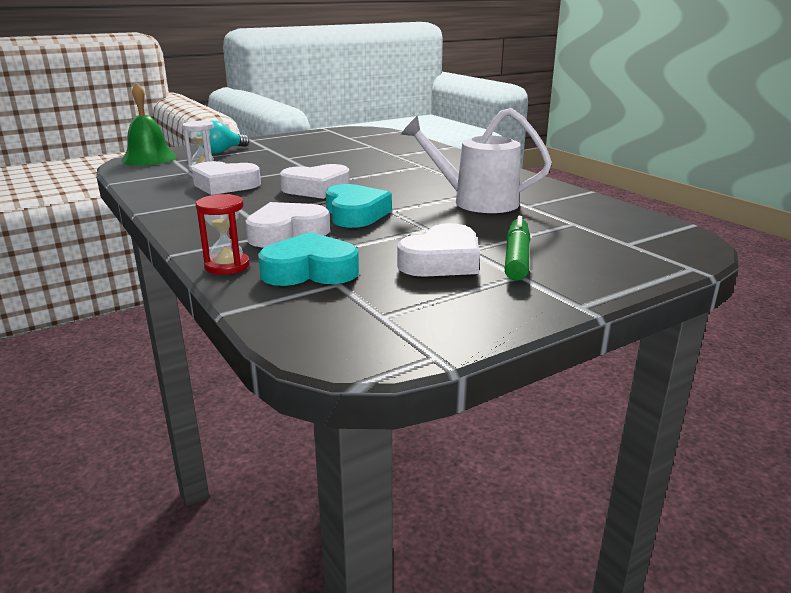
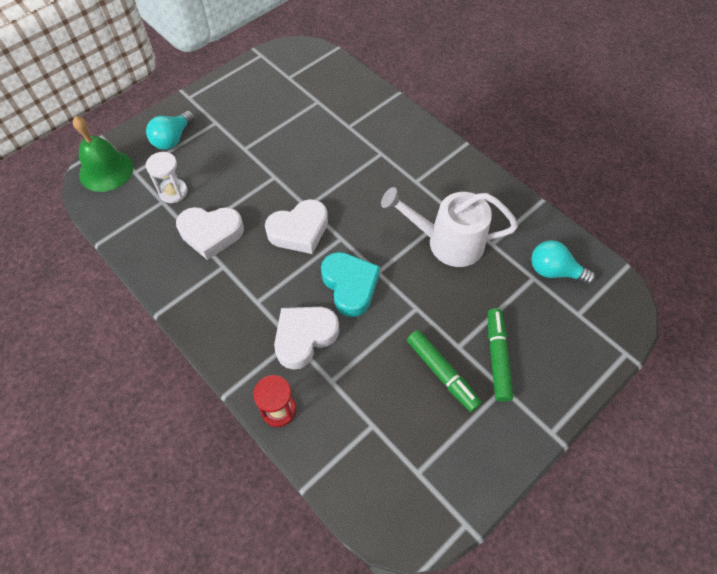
camera: 10 degrees left, 35 degrees up
turquoise heart [258,232,359,286] -> none
white heart [397,223,480,277] -> green marker [407,330,482,412]
none -> turquoise light bulb [531,240,596,285]

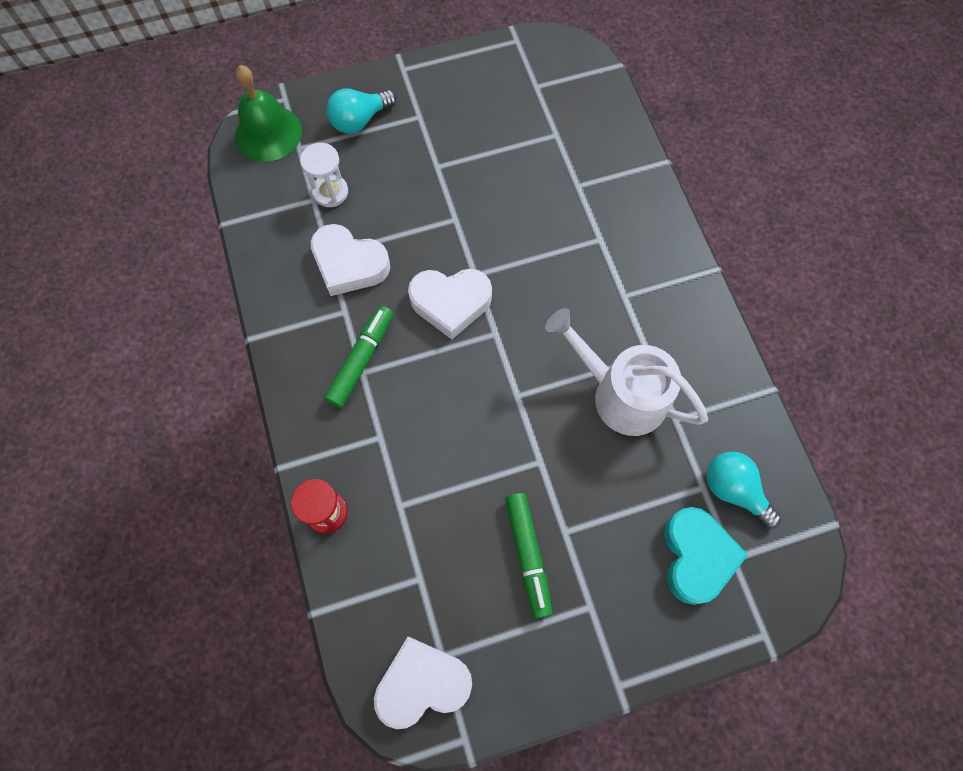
camera: 25 degrees right, 10 degrees up
white heart [274,307,339,370] -> white heart moved to [374,637,472,729]
turquoise heart [321,252,380,317] -> turquoise heart moved to [664,507,748,605]
green marker [488,308,513,402] -> green marker moved to [324,306,393,408]

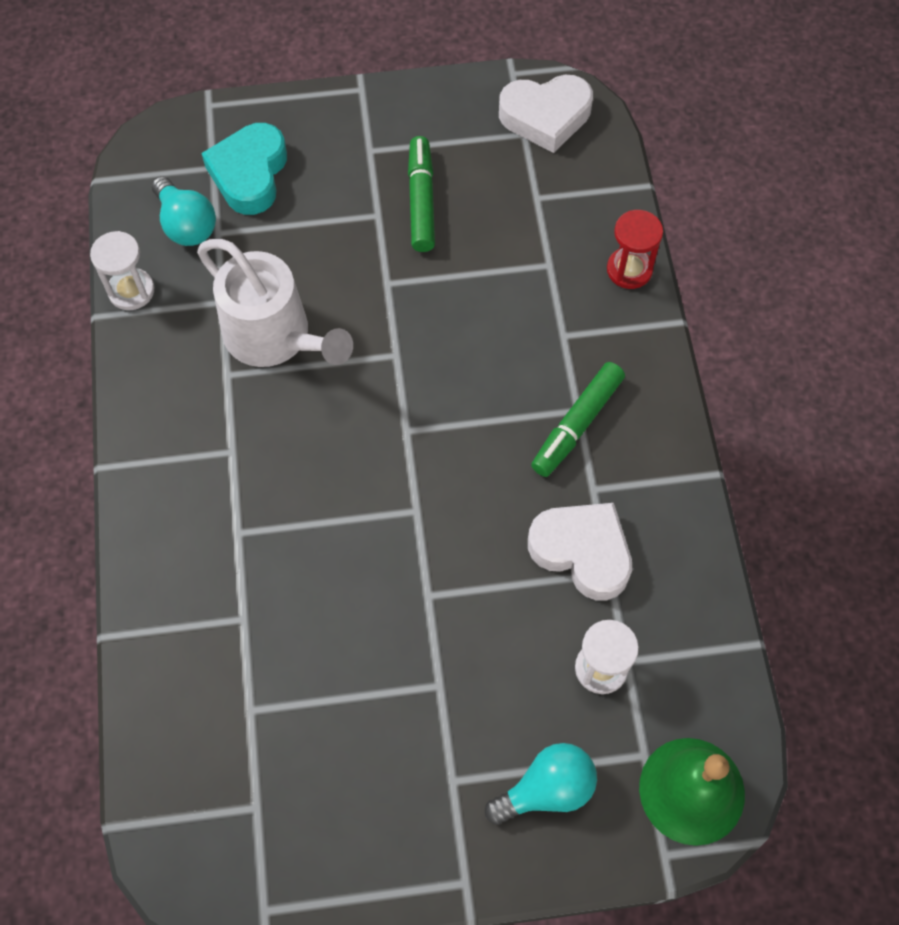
camera: 170 degrees left, 5 degrees down
white heart [408,269,492,340] -> none
none -> white hourglass [90,231,154,310]

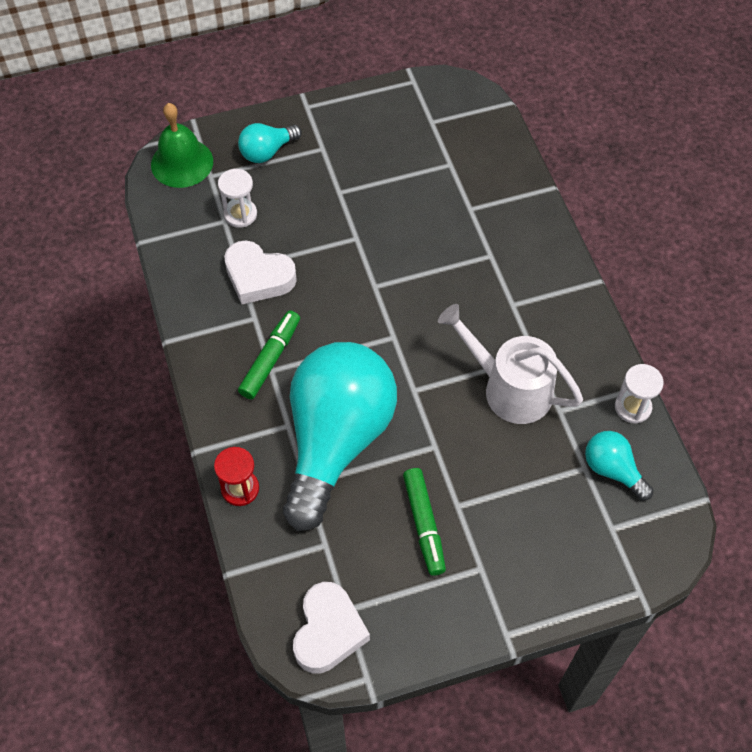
camera: 170 degrees right, 5 degrees down
turquoise heart [201,123,287,215] -> none
white heart [499,75,593,153] -> white heart turned 120 degrees clockwise [293,582,370,674]
none -> turquoise light bulb [283,342,397,531]

